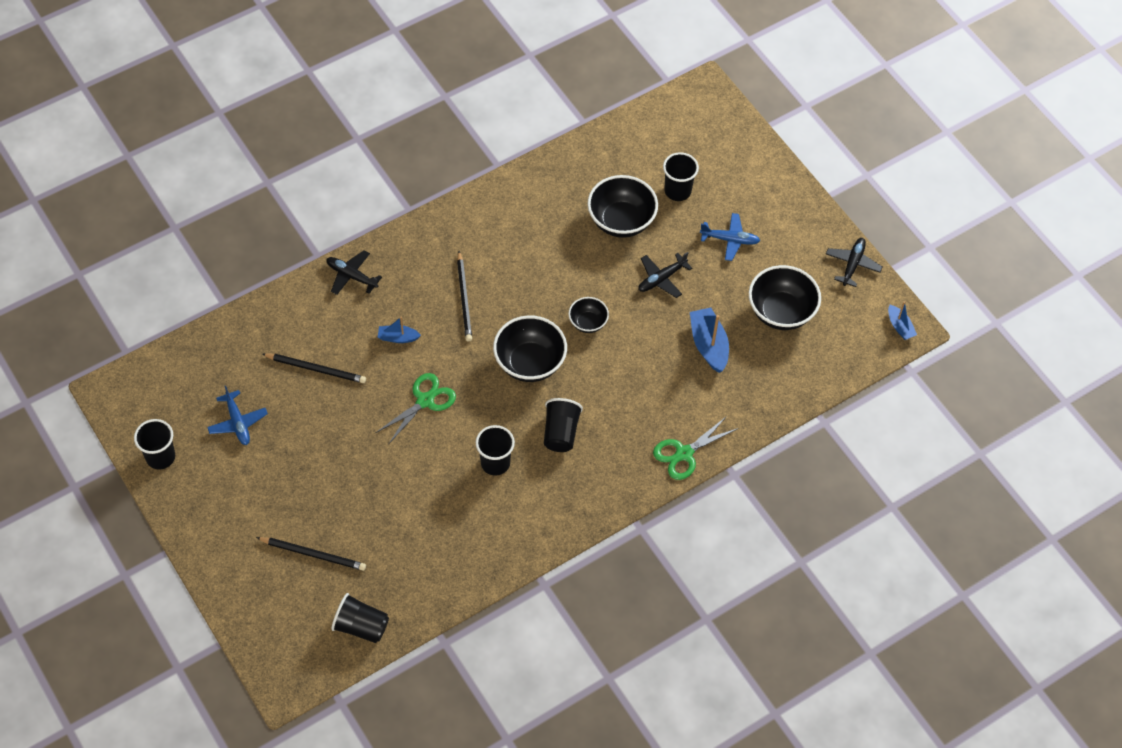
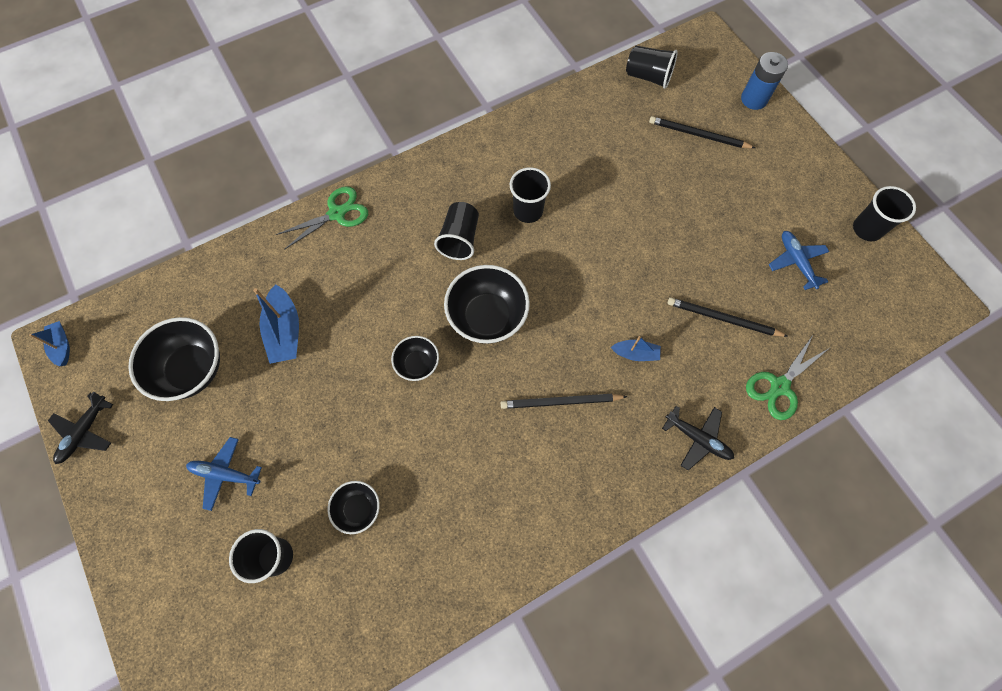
camera: 175 degrees left, 10 degrees up
green scissors [376,373,456,445] -> green scissors moved to [746,335,829,420]
black pencil [457,251,472,341] -> black pencil turned 90 degrees counterclockwise [501,394,628,409]
black bowl [587,175,658,238] -> black bowl [328,481,380,534], size x0.56
black plane [638,252,692,298] -> none
none -> blue battery [741,52,788,110]

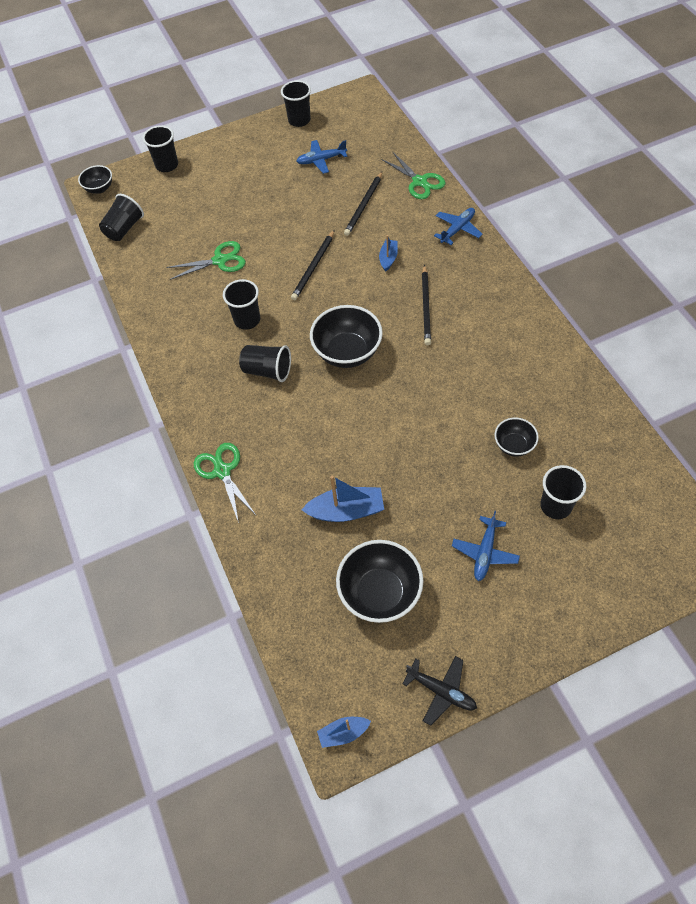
camera: 80 degrees left, 10 degrees down
black bowl [391,336,439,381] -> black bowl moved to [78,165,112,194]
black pencil [649,116,755,148] -> black pencil moved to [291,230,335,300]
black plane [662,406,734,470] -> blue plane [434,208,483,245]
blue battery [741,52,788,110] -> black cup [143,125,178,172]
none -> green scissors [166,241,246,280]

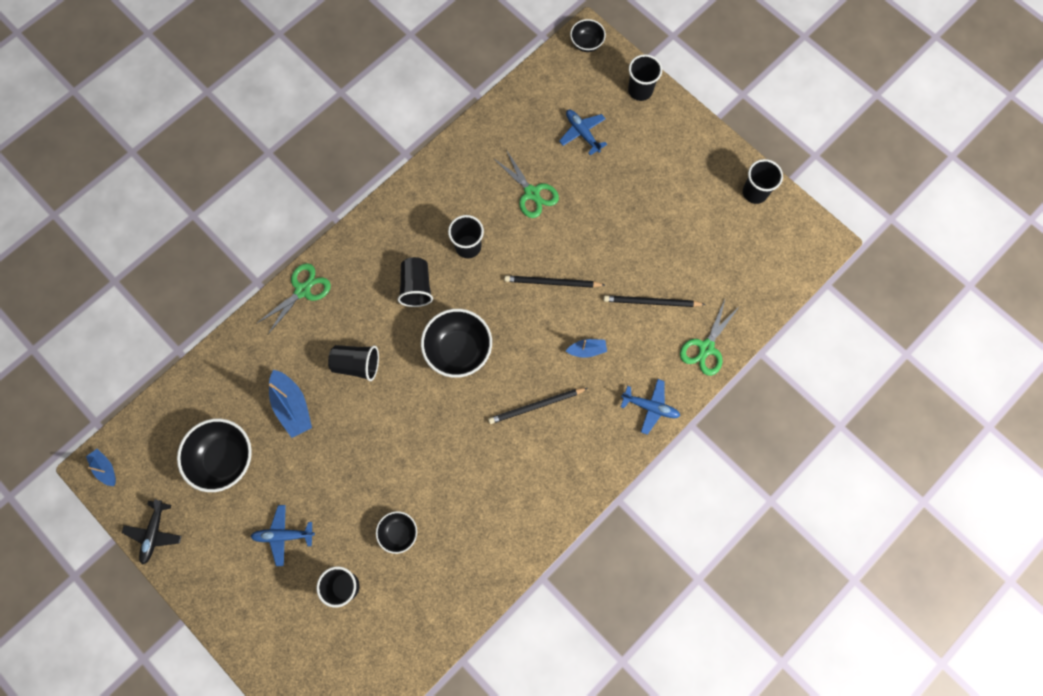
camera: 65 degrees right, 15 degrees up
black cup [99,194,144,241] -> black cup moved to [328,345,379,381]
blue plane [296,140,347,174] -> blue plane moved to [559,110,607,155]

